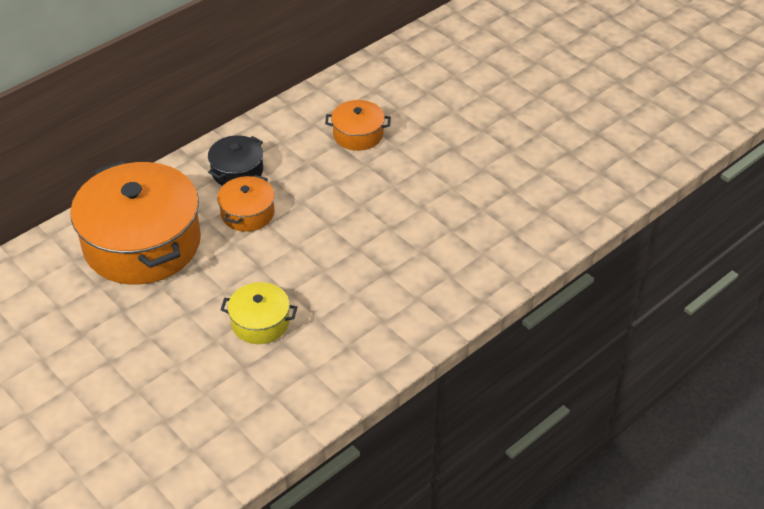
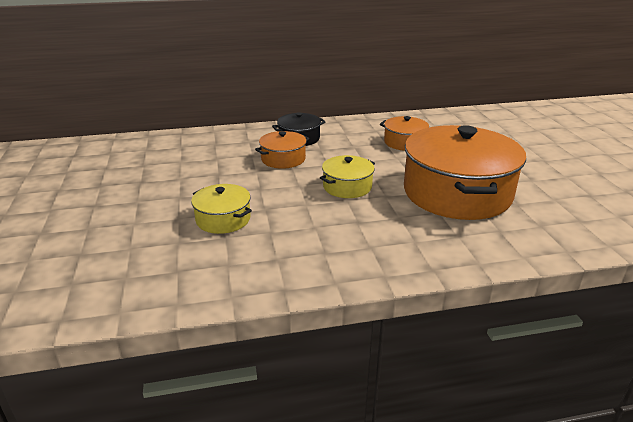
camera: 30 degrees right, 15 degrees down
orange pot [70,160,201,285] -> orange pot moved to [404,125,526,220]
none -> yellow pot [320,155,375,198]

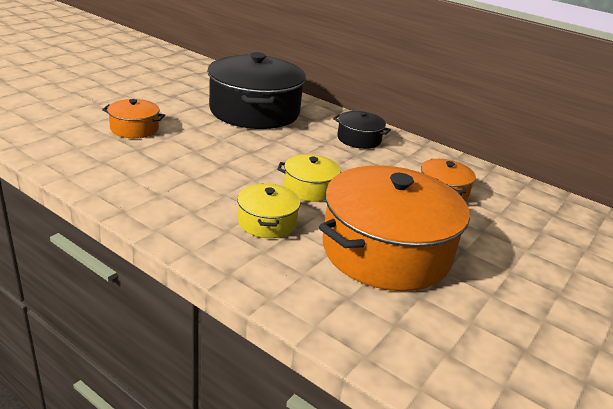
camera: 45 degrees right, 0 degrees up
yellow pot [191,184,252,234] -> yellow pot moved to [237,183,301,238]
orange pot [255,131,309,169] -> orange pot moved to [102,99,165,138]
none -> black pot [207,52,306,129]

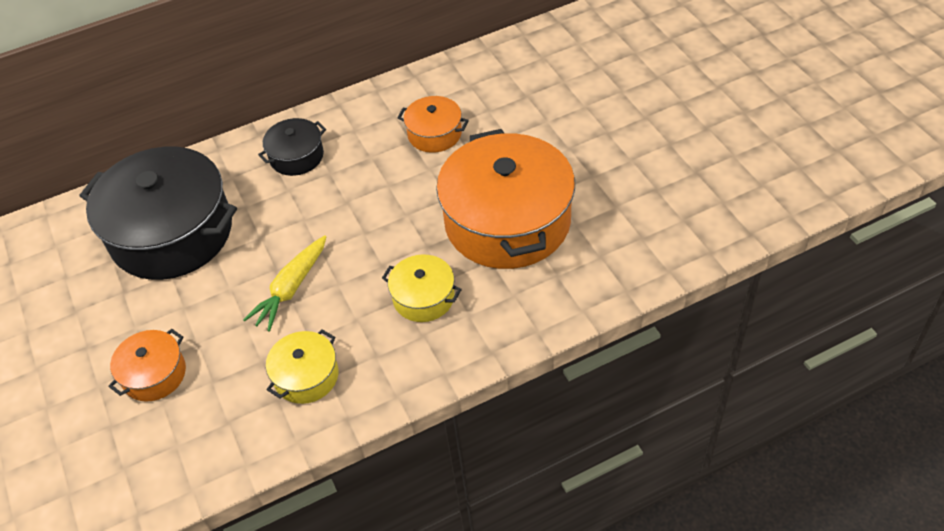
camera: 55 degrees left, 20 degrees up
yellow pot [277,154,341,202] -> yellow pot moved to [266,329,338,404]
none -> yellow carrot [243,235,327,332]

